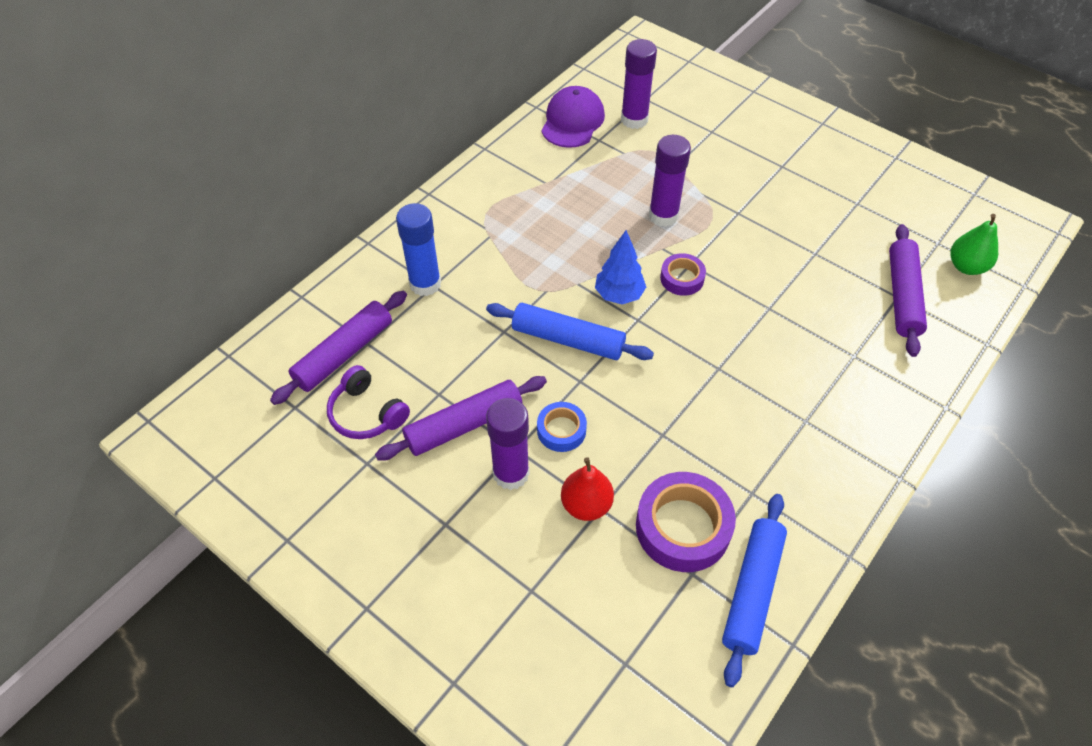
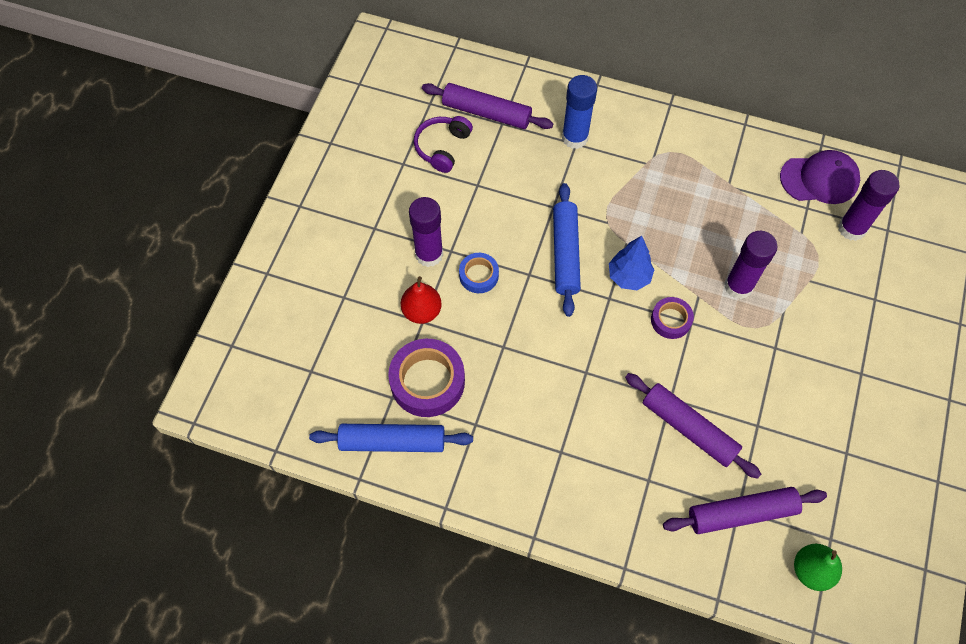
camera: 70 degrees right, 10 degrees up
purple rolling pin [375,376,547,461] -> purple rolling pin moved to [625,373,761,479]

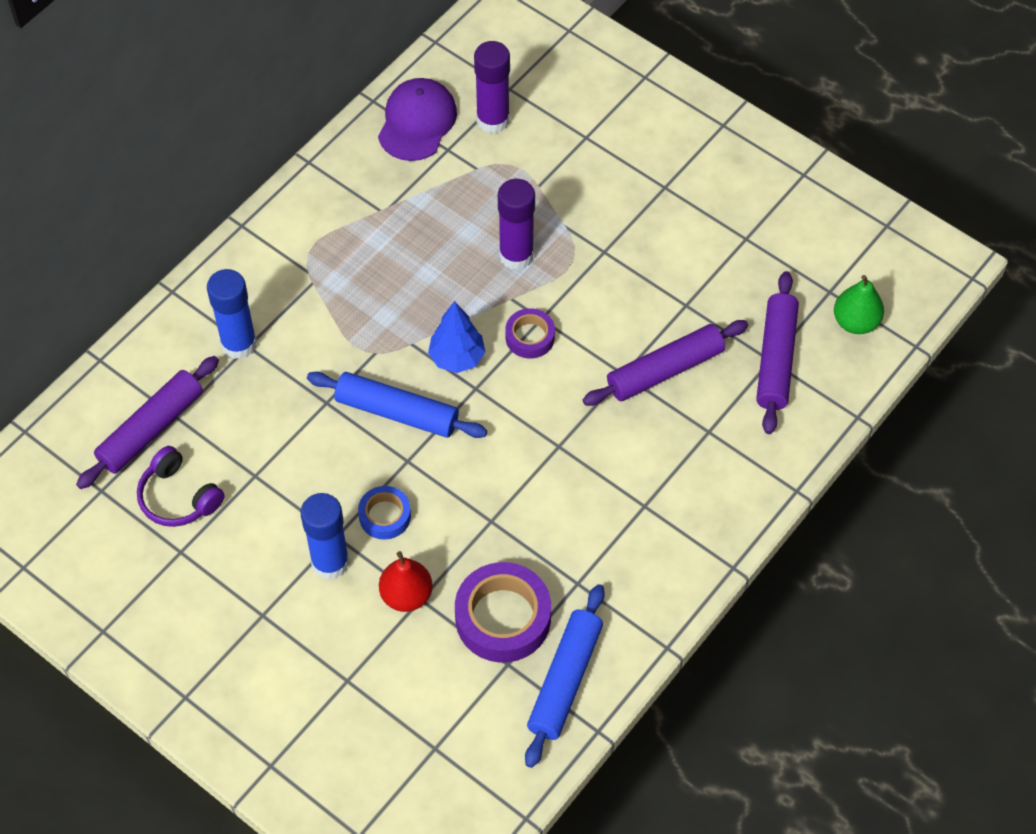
camera: 70 degrees left, 5 degrees down
purple glue stick [409,197,443,267] -> blue glue stick [300,493,349,580]

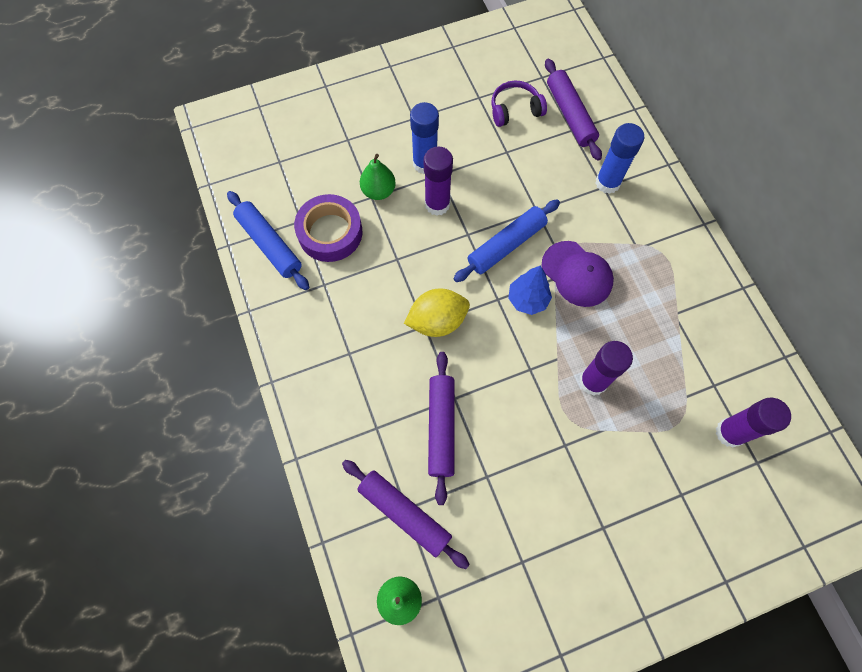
camera: 120 degrees right, 10 degrees up
blue tape [358,486,411,540] -> purple glue stick [424,146,453,216]
purple cap [378,78,457,161] -> purple cap moved to [542,241,614,307]
red pear [379,551,433,612] -> green pear [360,154,396,200]
purple tape [505,308,555,358] -> none
none -> yellow lemon [404,288,470,337]

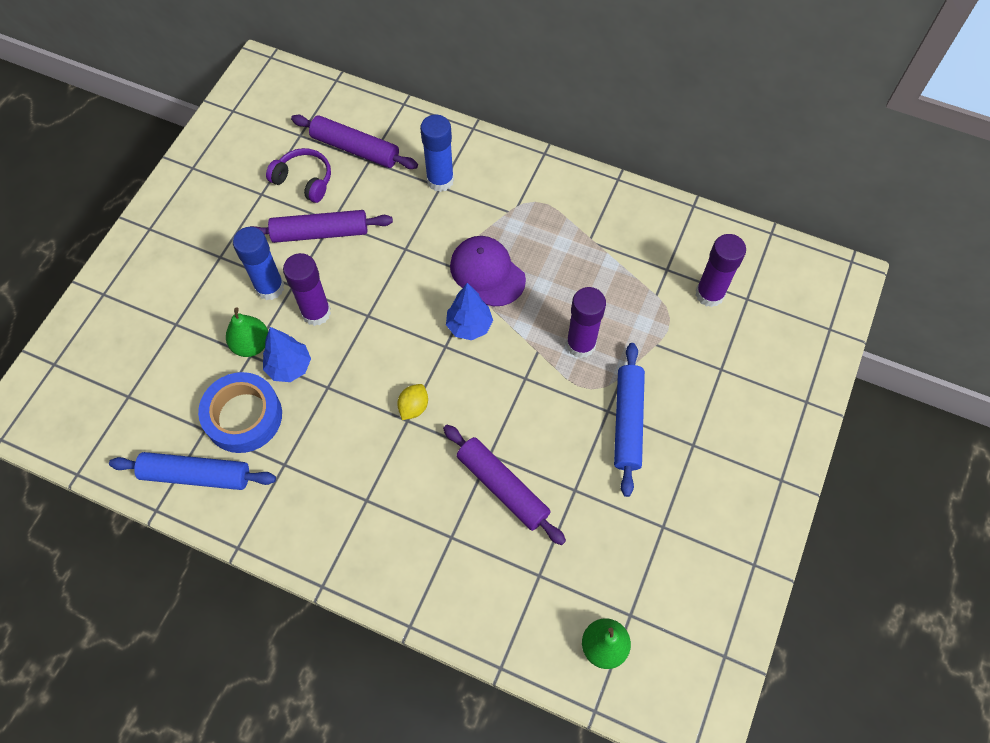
camera: 45 degrees left, 5 degrees down
purple tape [294,194,363,262] -> blue tape [198,372,282,453]
purple rolling pin [342,460,470,569] -> purple rolling pin moved to [250,210,393,243]
yellow lemon [404,288,470,337] -> yellow lemon [397,384,428,420], size x0.56
blue rolling pin [453,199,560,282] -> blue rolling pin moved to [614,343,645,497]
purple headphones [491,81,547,127] -> purple headphones turned 90 degrees clockwise [266,148,331,203]
purple cap [542,241,614,307] -> purple cap turned 135 degrees counterclockwise [450,236,526,306]
none -> blue tree [263,327,311,382]

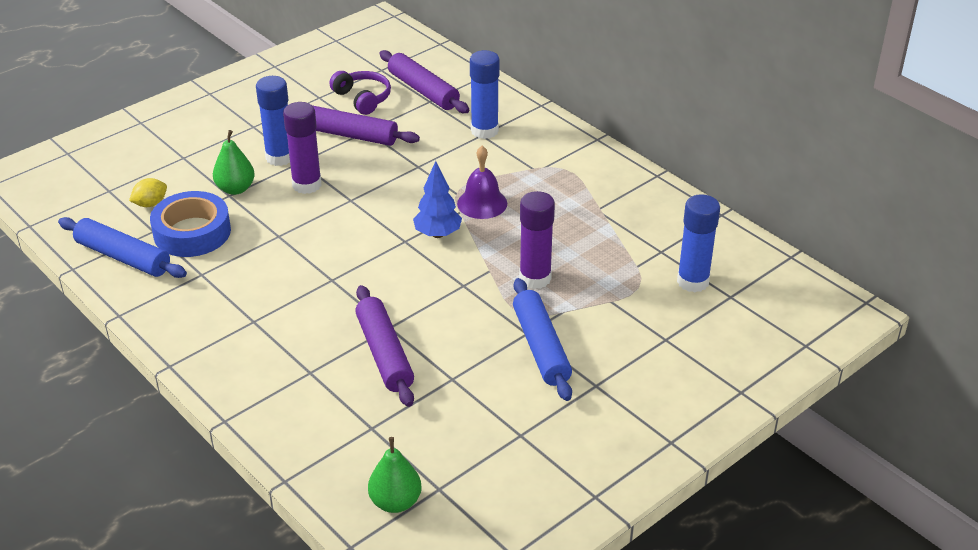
camera: 25 degrees right, 25 degrees down
blue tree [263,327,311,382] -> none
yellow lemon [397,384,428,420] -> yellow lemon moved to [129,178,167,207]
purple cap [450,236,526,306] -> purple bell [457,146,507,219]
blue rolling pin [614,343,645,497] -> blue rolling pin turned 45 degrees counterclockwise [513,278,572,401]
purple glue stick [696,234,746,307] -> blue glue stick [677,194,720,292]

